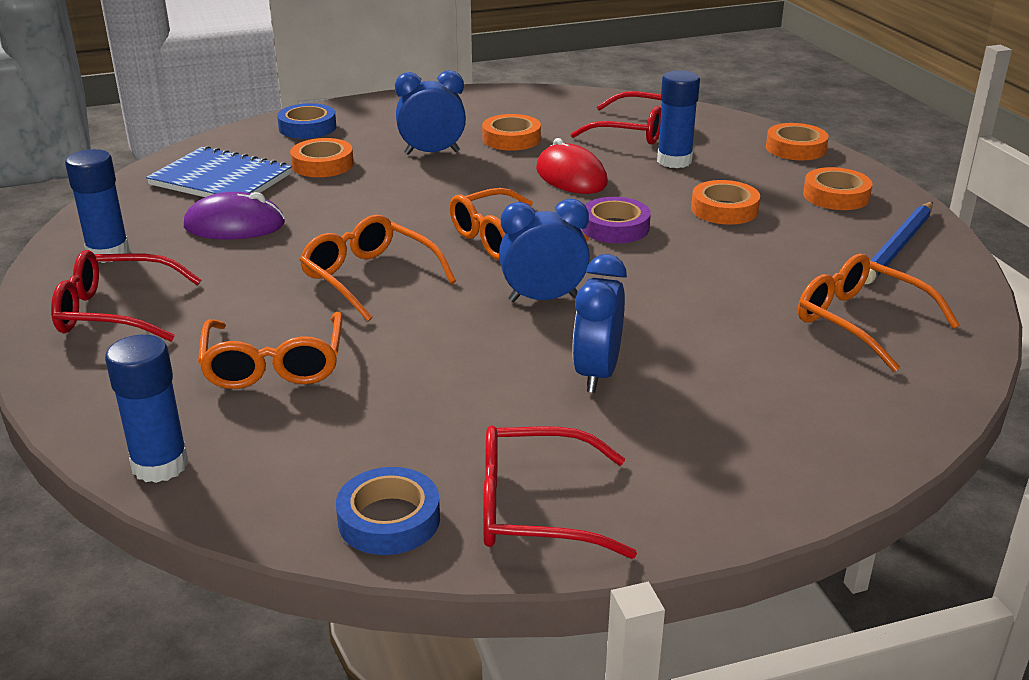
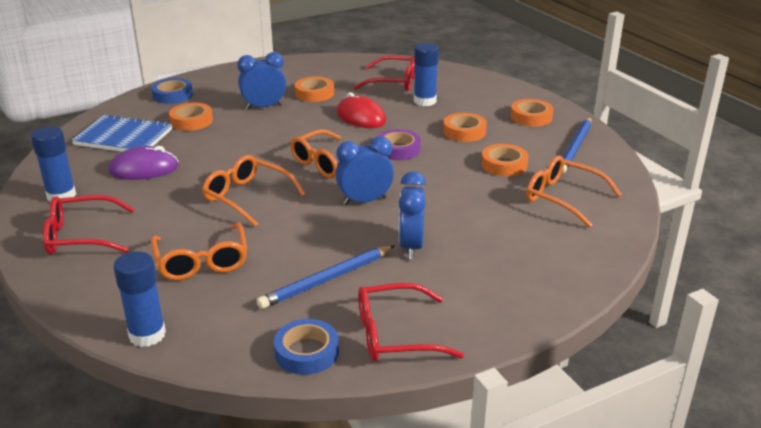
camera: 10 degrees left, 0 degrees up
orange tape [766,123,829,160] -> orange tape moved to [481,144,529,176]
none -> blue pencil [257,245,395,309]

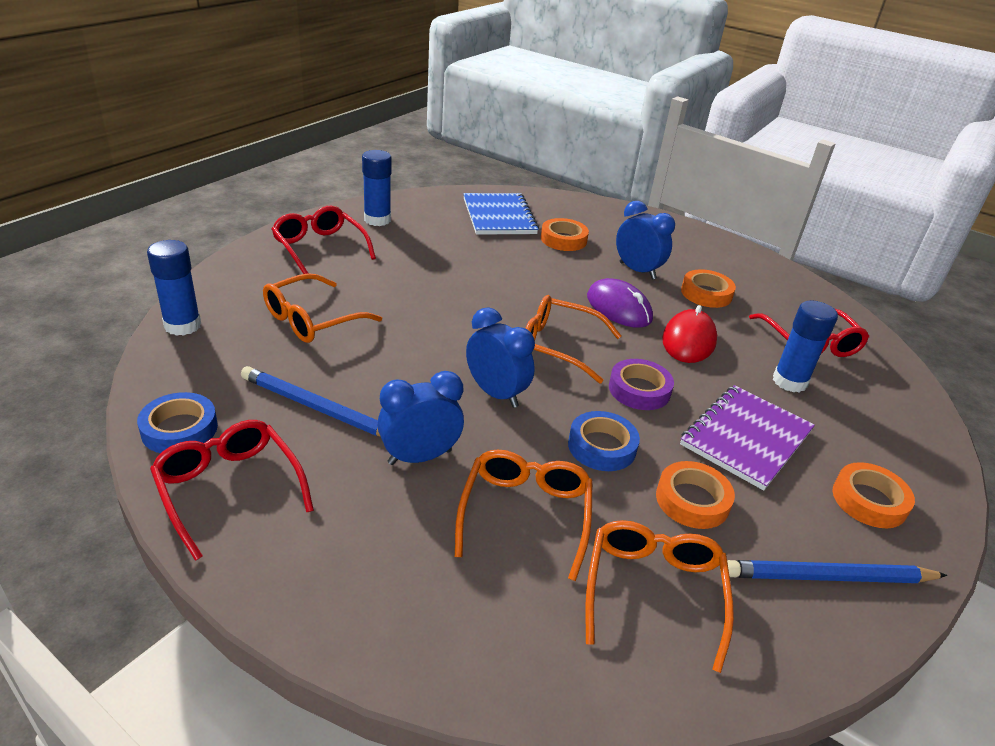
camera: 60 degrees right, 5 degrees up
purple mouse [108,146,179,180] -> purple mouse moved to [587,278,653,328]
blue tape [151,78,193,104] -> blue tape moved to [568,411,640,471]
orange glasses [202,155,306,227] -> orange glasses moved to [455,449,593,581]
orange tape [443,113,487,142] -> purple notebook [680,385,815,491]

